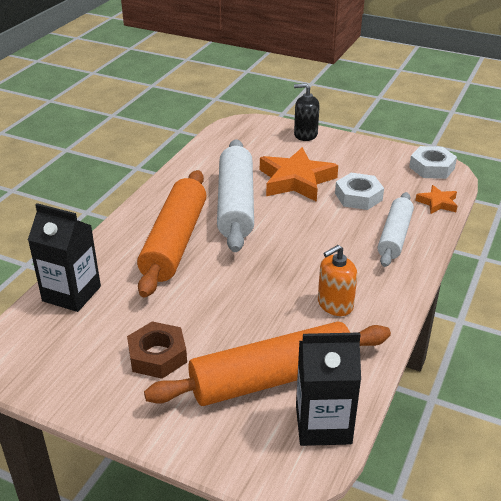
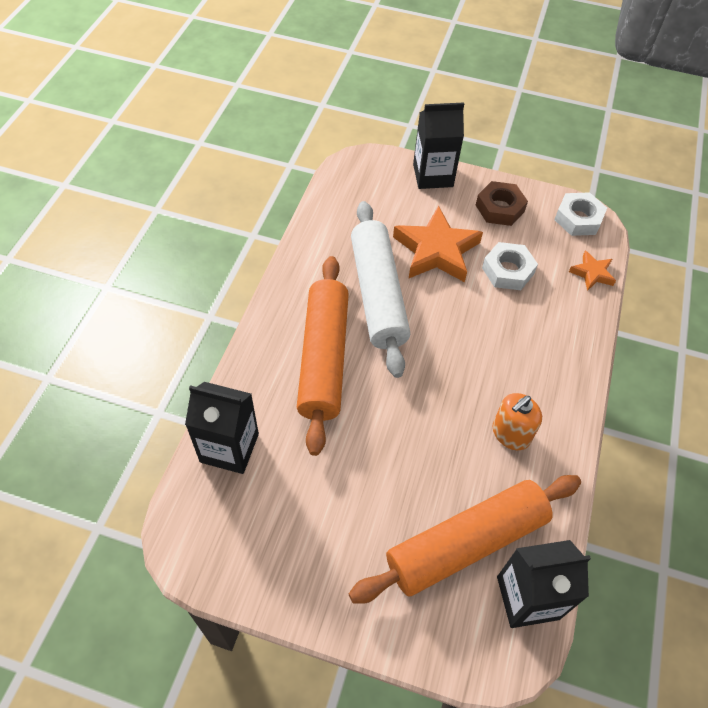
camera: 10 degrees left, 20 degrees up
brown nut [127,321,187,379] -> brown nut moved to [476,181,528,226]
black soap dispenser [294,83,320,141] -> black carton [413,103,464,189]
white rolling pin [377,192,414,267] -> none

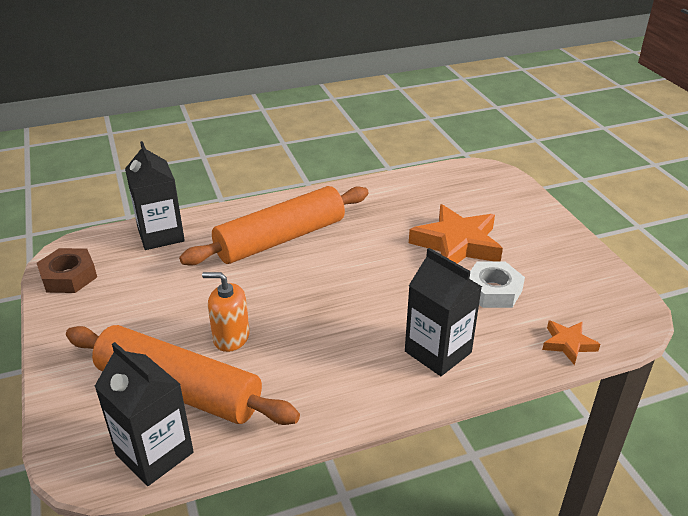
camera: 55 degrees right, 20 degrees down
white rolling pin [351,201,410,378] -> none
black carton [413,103,464,189] -> black carton moved to [405,248,482,376]
brown nut [476,181,528,226] -> brown nut moved to [37,248,97,293]
orange soap dispenser [493,393,542,450] -> orange soap dispenser moved to [202,272,250,352]
white nut [554,192,607,236] -> none

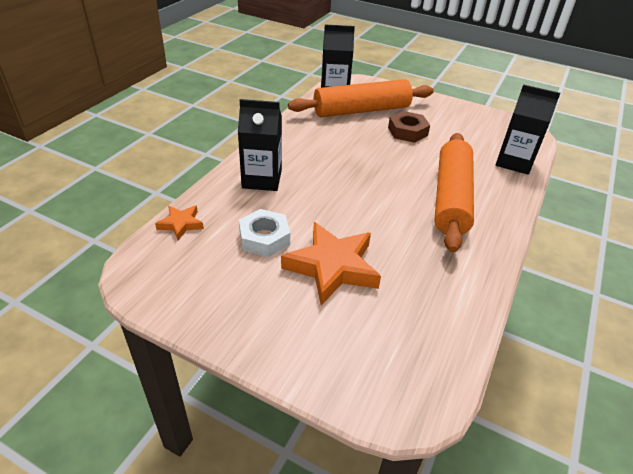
camera: 135 degrees right, 5 degrees up
brown nut [37,248,97,293] -> brown nut moved to [388,111,430,143]
orange soap dispenser [202,272,250,352] -> none

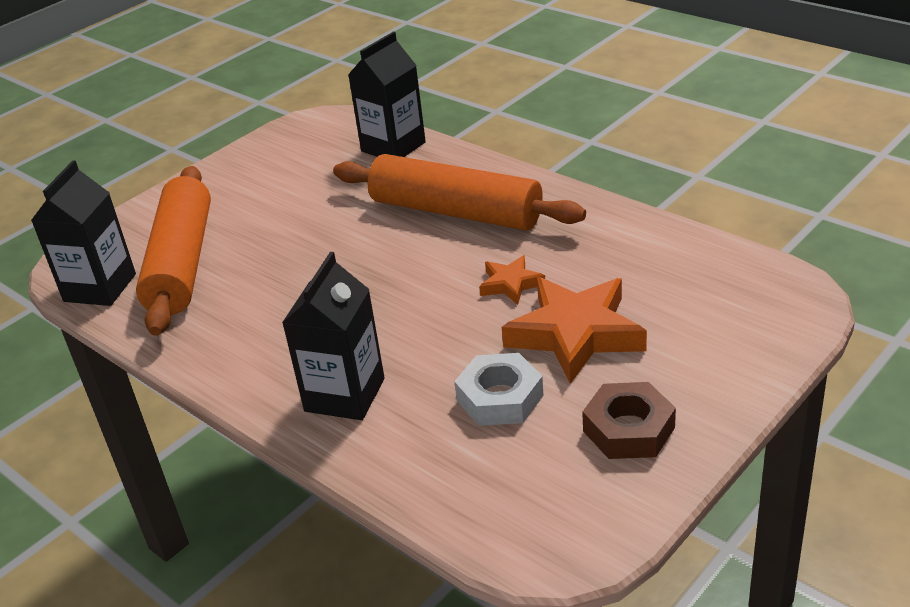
camera: 70 degrees left, 5 degrees down
orange star [155,206,204,240] -> orange star moved to [479,255,545,305]
brown nut [388,111,430,143] -> brown nut moved to [582,382,676,459]

